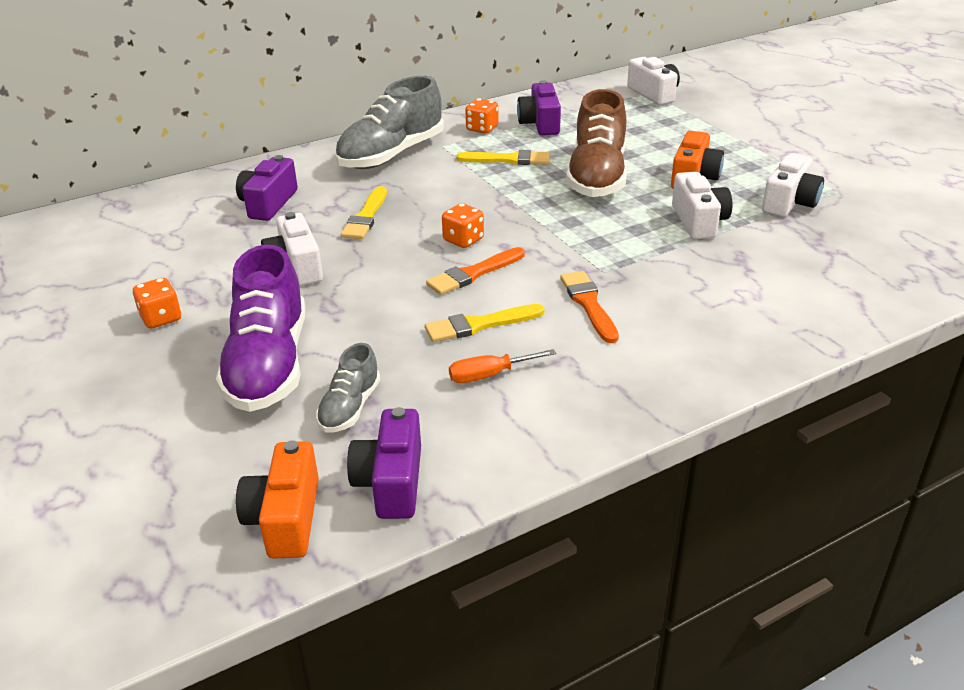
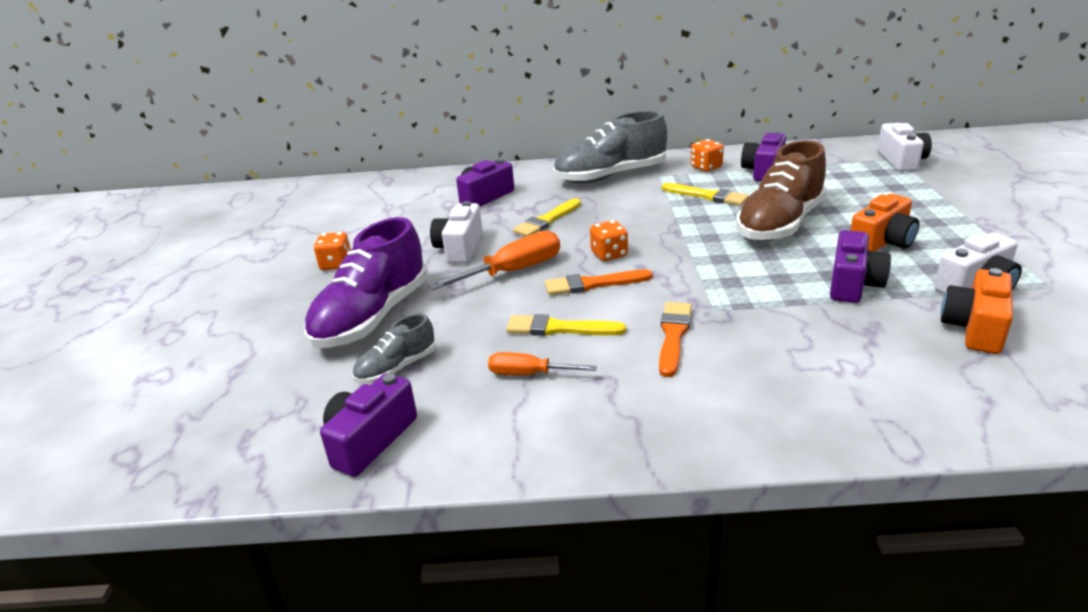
camera: 30 degrees right, 5 degrees down
orange camera [236,441,319,559] -> orange camera moved to [941,268,1013,354]
white camera [672,172,732,239] -> purple camera [830,230,891,303]
none -> orange screwdriver [428,231,560,290]

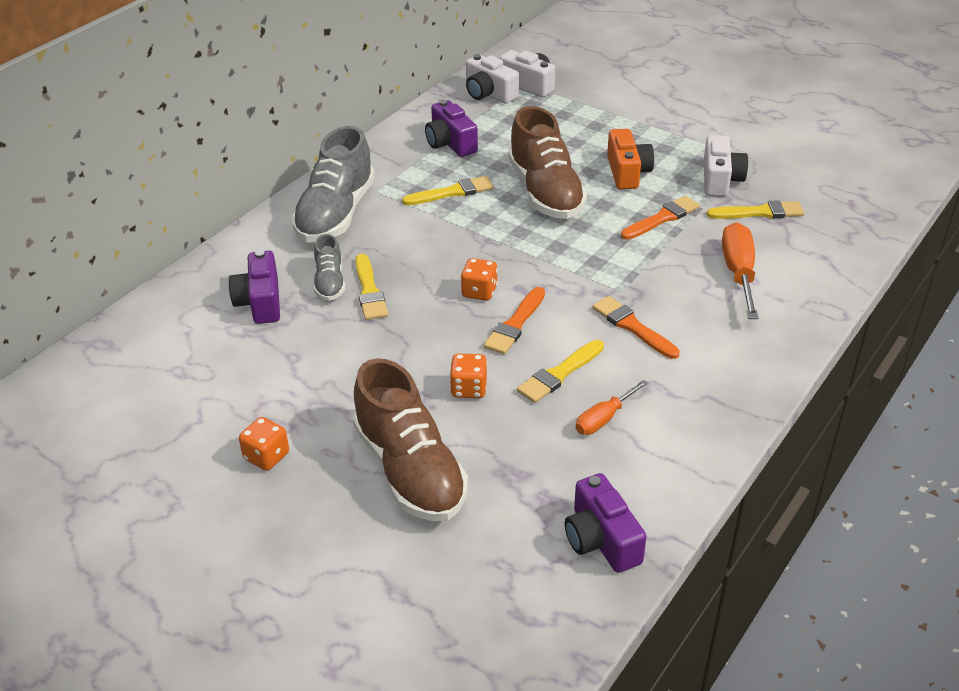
camera: 55 degrees left, 10 degrees up
purple shoe [304,217,428,348] -> brown shoe [353,358,468,521]
grey shoe [352,314,436,384] -> grey shoe moved to [314,234,345,301]
orange screwdriver [428,231,560,290] -> orange screwdriver moved to [722,223,758,319]
white camera [430,201,483,263] -> white camera moved to [466,54,519,104]
orange dice [691,139,724,172] -> orange dice moved to [450,354,487,398]
purple camera [830,230,891,303] -> orange brush [621,196,700,240]
orange camera [941,268,1013,354] -> yellow brush [707,200,804,219]

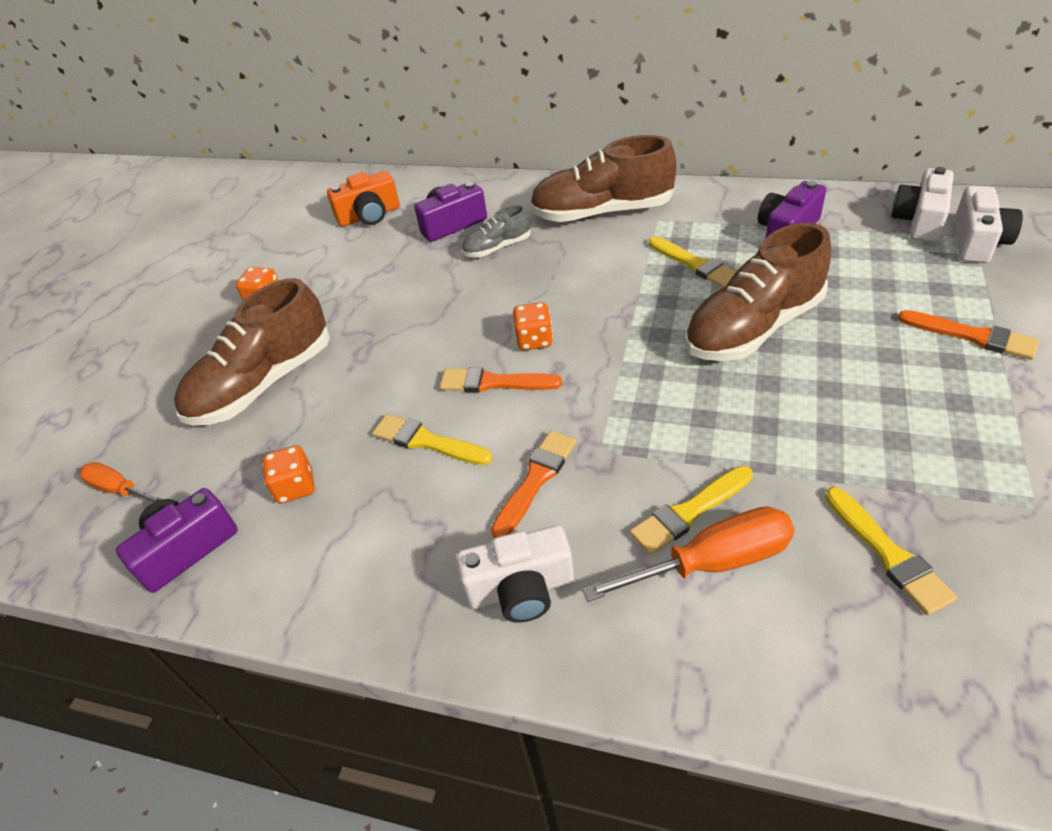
camera: 75 degrees right, 5 degrees up
grey shoe [292,126,375,243] -> brown shoe [530,135,676,222]
yellow brush [355,254,388,320] -> yellow brush moved to [630,466,753,555]
orange dice [450,354,487,398] -> orange dice moved to [262,445,315,504]
orange screwdriver [576,380,648,435] -> orange screwdriver moved to [80,462,161,503]
orange camera [607,129,654,189] -> orange camera moved to [327,171,400,227]
orange brush [621,196,700,240] -> orange brush moved to [898,310,1039,360]
white camera [704,135,748,197] -> white camera moved to [456,525,574,623]

